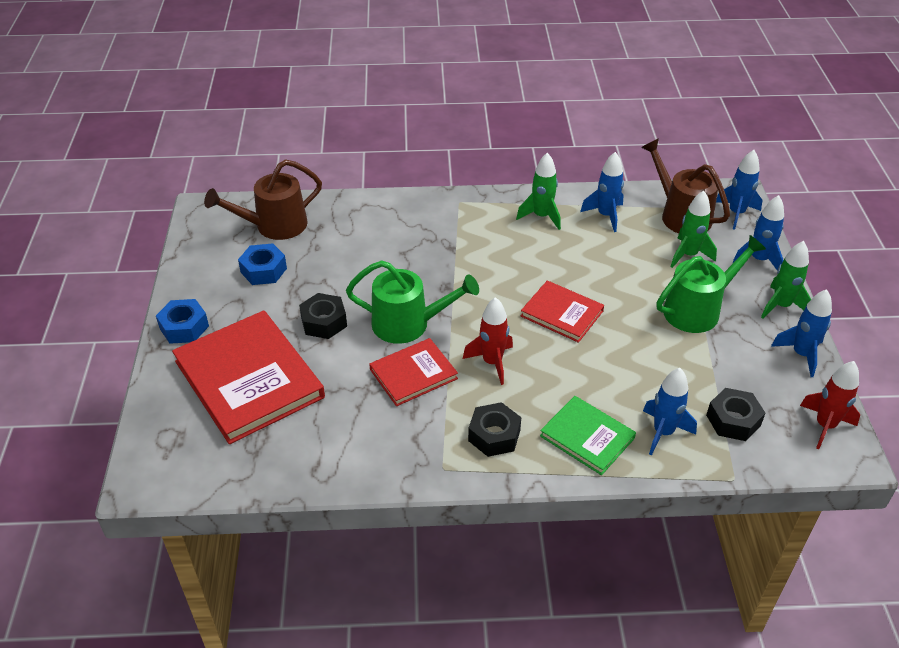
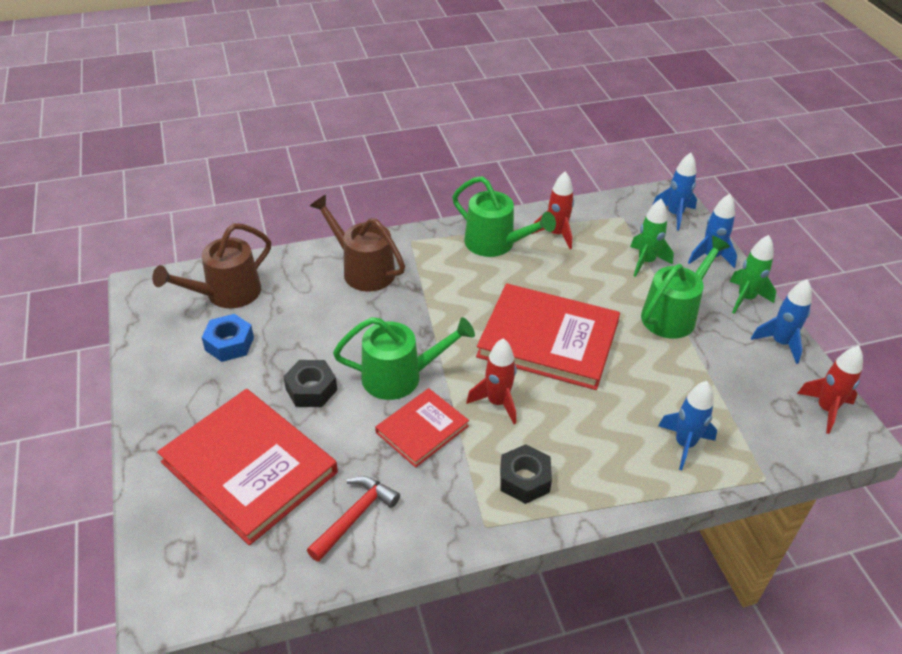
camera: 15 degrees left, 0 degrees up
blue nut [156,299,209,344] -> none
green rocket [516,153,561,230] -> green watering can [452,176,556,257]
red book [521,281,604,343] -> red book [476,283,620,390], size x1.83
green book [540,396,636,475] -> none
blue rocket [580,152,624,232] -> red rocket [532,171,574,249]
brown watering can [641,138,730,233] -> brown watering can moved to [310,195,405,292]
black nut [706,388,765,441] -> none
none -> red hammer [307,476,400,562]

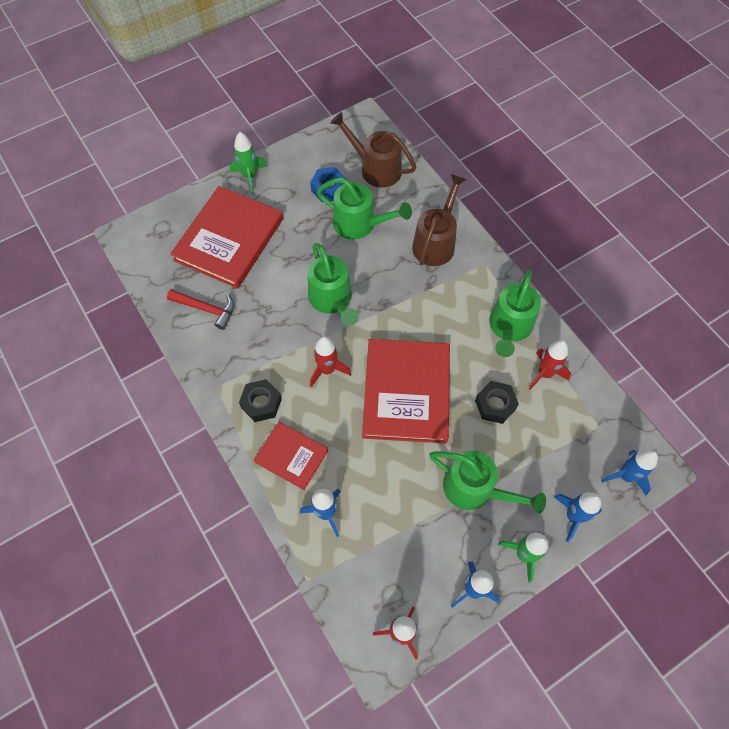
camera: 75 degrees right, 20 degrees up
black nut [283,360,337,407] -> black nut moved to [475,381,519,424]
red book [375,388,469,468] -> red book moved to [254,422,328,490]
green rocket [630,199,674,277] -> green rocket moved to [230,132,267,194]
none -> green watering can [317,178,412,239]

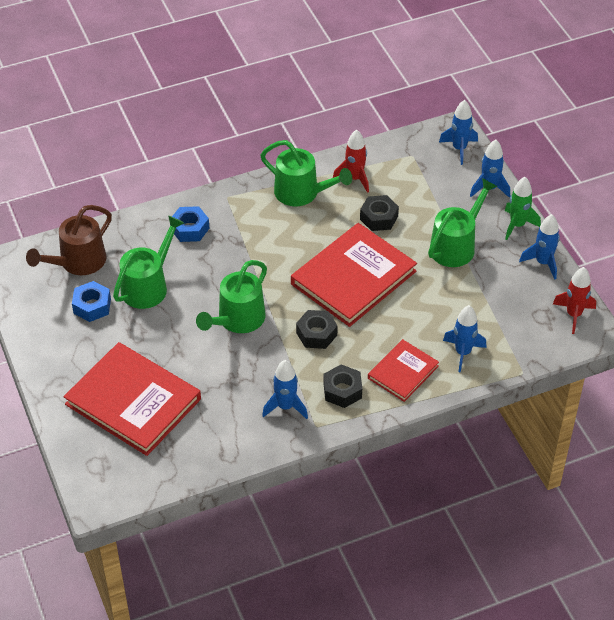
camera: 80 degrees left, 15 degrees down
red hammer [167,289,234,330] -> none
green rocket [230,132,267,194] -> none
green watering can [308,243,359,326] -> green watering can turned 135 degrees clockwise [196,260,267,333]
red rocket [310,336,351,387] -> black nut [296,310,338,349]
red book [362,339,450,443] -> red book turned 60 degrees counterclockwise [291,223,417,327]
brown watering can [412,174,466,266] -> blue nut [172,206,210,242]
none -> blue rocket [262,360,308,419]

